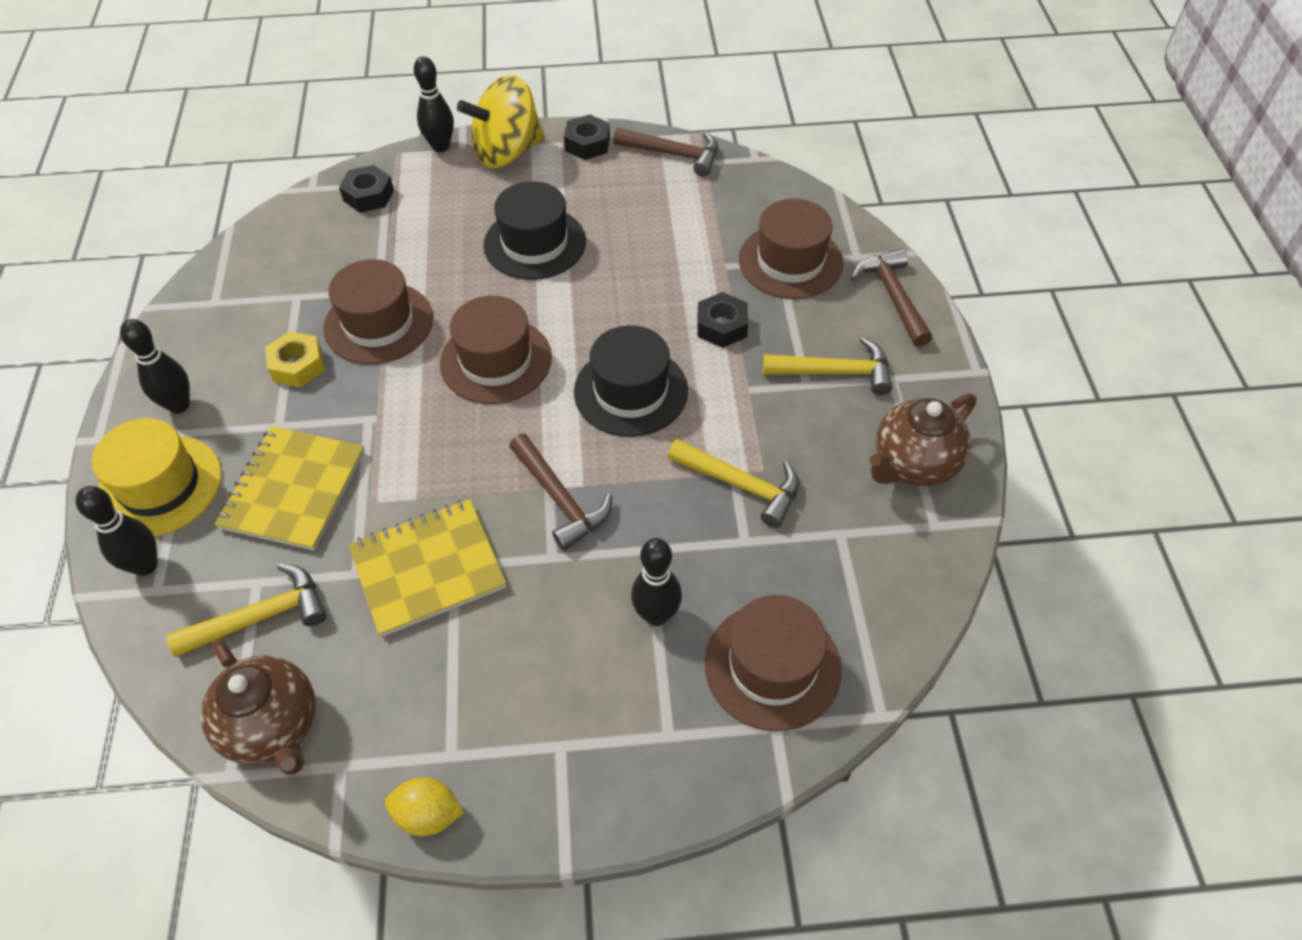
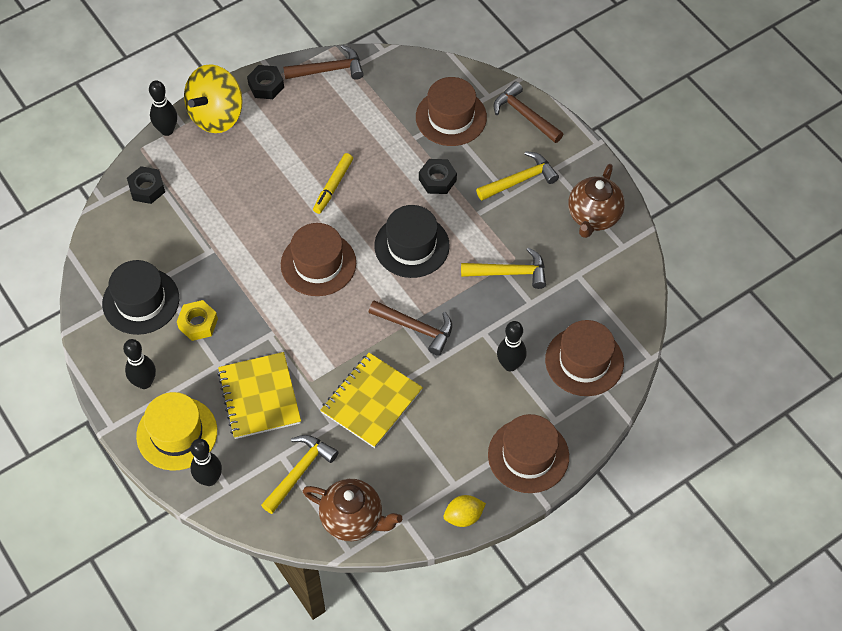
camera: 30 degrees left, 5 degrees up
brown hat [323,259,433,364] -> brown hat moved to [488,414,569,493]
black hat [483,181,586,280] -> black hat moved to [102,260,179,335]
none -> yellow marker [313,153,353,214]

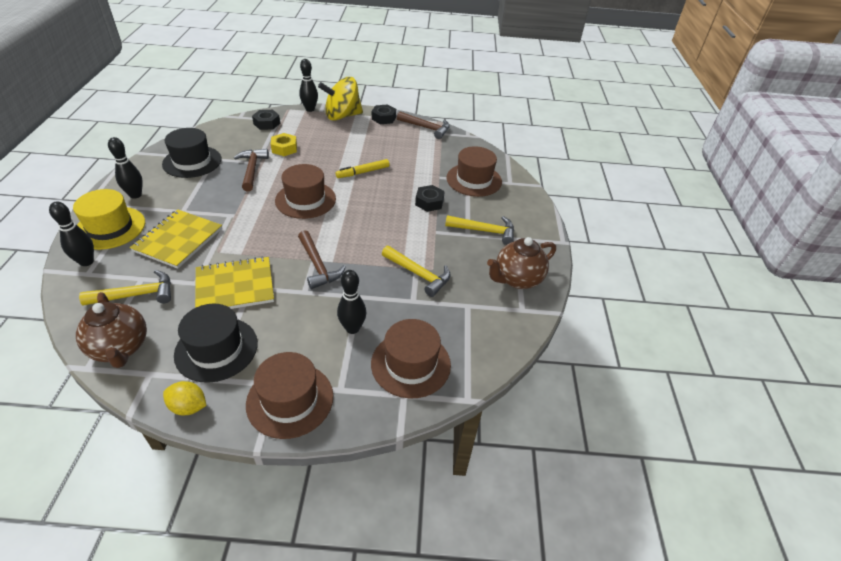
camera: 35 degrees right, 15 degrees down
yellow nut [177,300,218,341] -> yellow nut moved to [271,133,297,156]
black hat [374,205,450,278] -> black hat moved to [174,304,258,383]
brown hammer [494,81,563,143] -> brown hammer moved to [234,149,269,191]

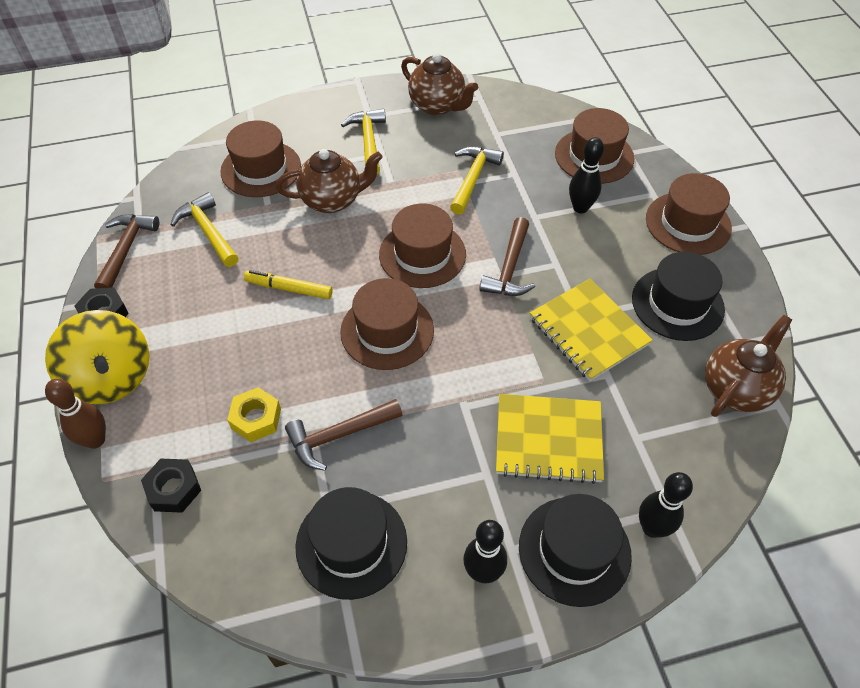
camera: 105 degrees left, 10 degrees up
yellow hat [73,189,145,250] -> black hat [519,494,632,607]
yellow hammer [79,270,171,305] -> yellow hammer moved to [171,192,239,267]
yellow lemon [163,381,207,415] -> none
brown hammer [298,230,346,289] -> brown hammer turned 150 degrees clockwise [479,217,535,296]
black bowling pin [299,59,318,112] -> brown bowling pin [45,379,106,449]
yellow marker [336,159,390,178] -> yellow marker turned 150 degrees clockwise [244,270,333,299]
black nut [415,185,445,212] -> brown teapot [275,149,383,213]
none -> brown hat [379,204,466,288]

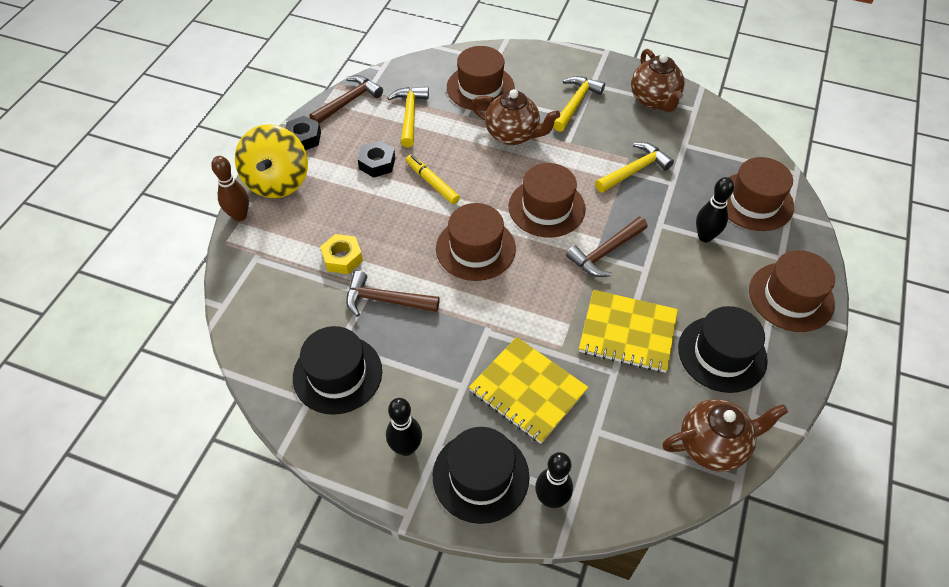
camera: 35 degrees right, 0 degrees up
black nut [141,459,201,513] -> black nut moved to [358,141,395,178]
yellow notebook [530,279,653,381] -> yellow notebook turned 75 degrees counterclockwise [579,290,678,373]

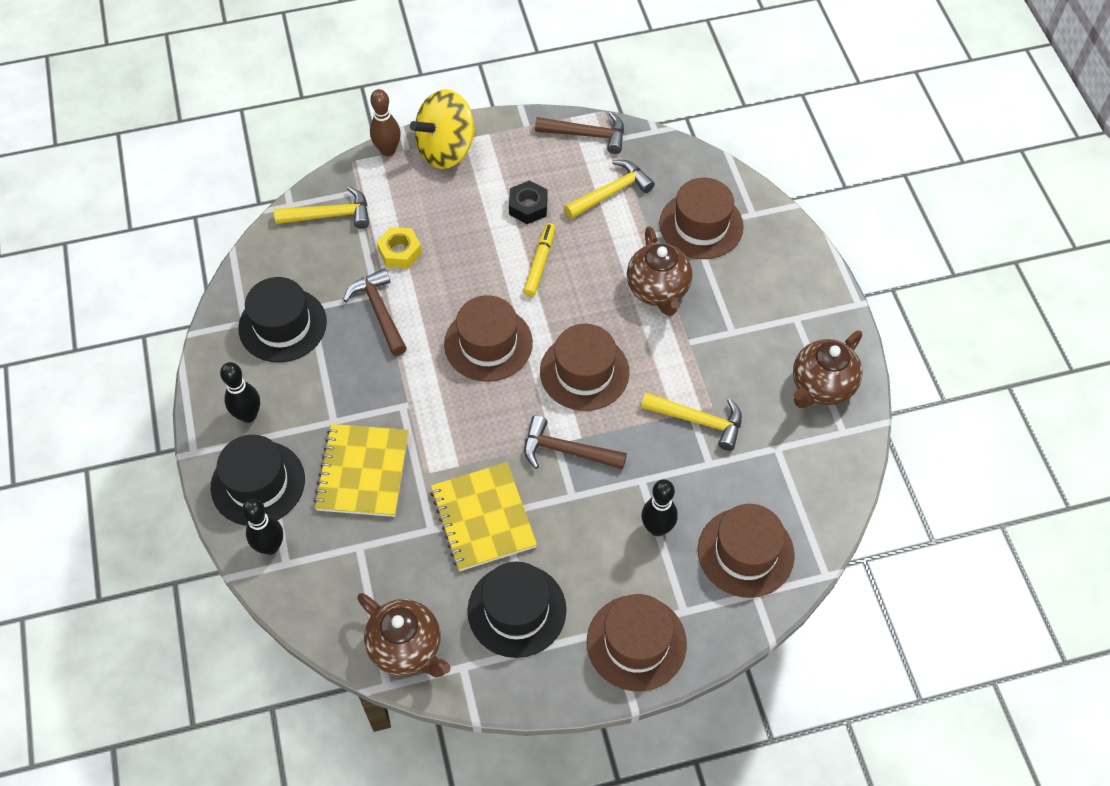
camera: 55 degrees right, 5 degrees up
black nut [285,116,321,150] -> none
yellow hammer [553,76,605,132] -> yellow hammer moved to [274,186,369,229]

